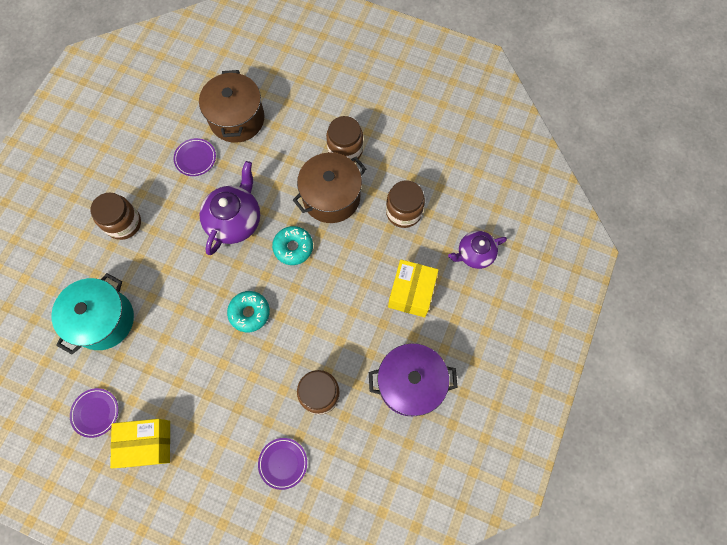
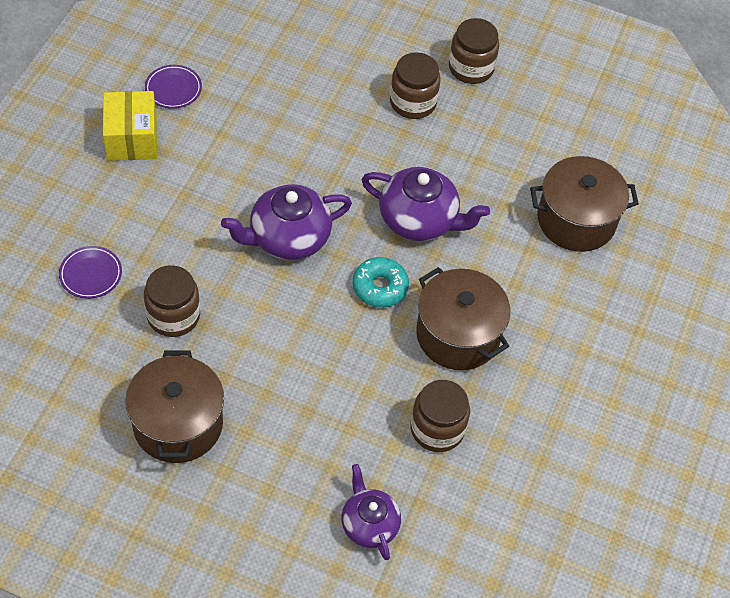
camera: 85 degrees right, 15 degrees down
turquoise pot [51,273,134,355] -> none
purple plate [174,138,216,176] -> none
turquoise donut [227,291,270,332] -> purple teapot [221,184,352,260]
brown jar [326,116,363,162] -> brown jar moved to [449,18,499,84]
purple pot [369,344,458,416] -> brown pot [125,350,224,463]
yellow box [388,259,439,317] -> none

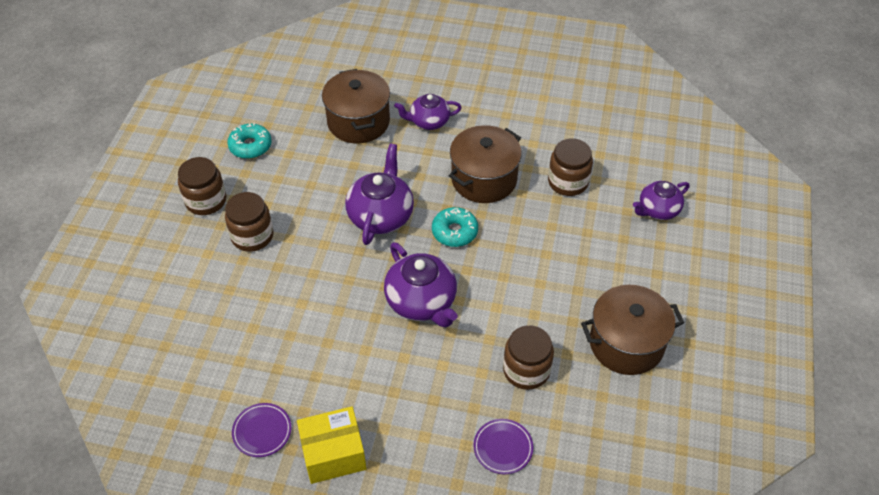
camera: 95 degrees left, 5 degrees down
none -> turquoise donut [227,123,272,159]
none -> purple teapot [394,94,462,130]

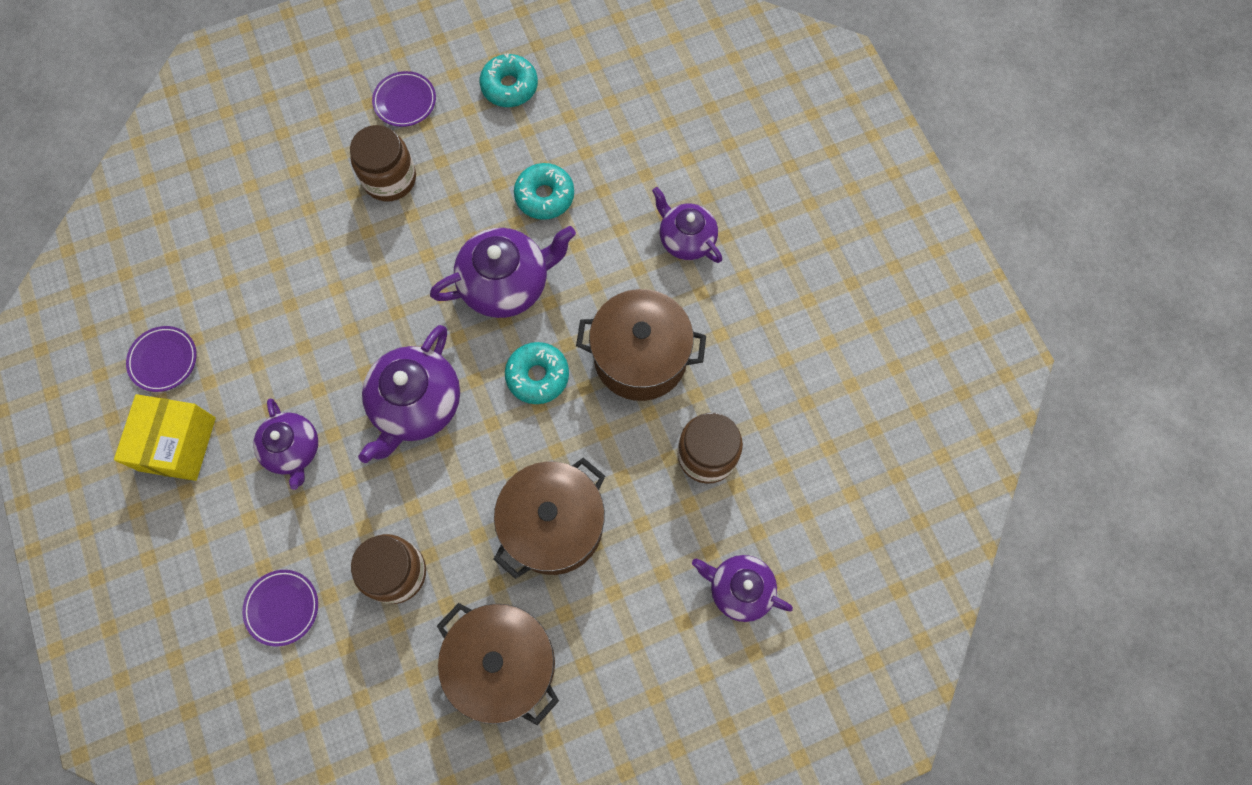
camera: 55 degrees right, 20 degrees up
brown jar [178,157,226,215] -> purple plate [372,71,436,127]
yellow box [297,406,367,484] -> yellow box turned 60 degrees clockwise [114,394,216,481]
brown pot [322,69,390,144] -> brown pot moved to [494,458,605,579]
none -> purple teapot [253,399,318,490]
none -> turquoise donut [514,163,574,220]

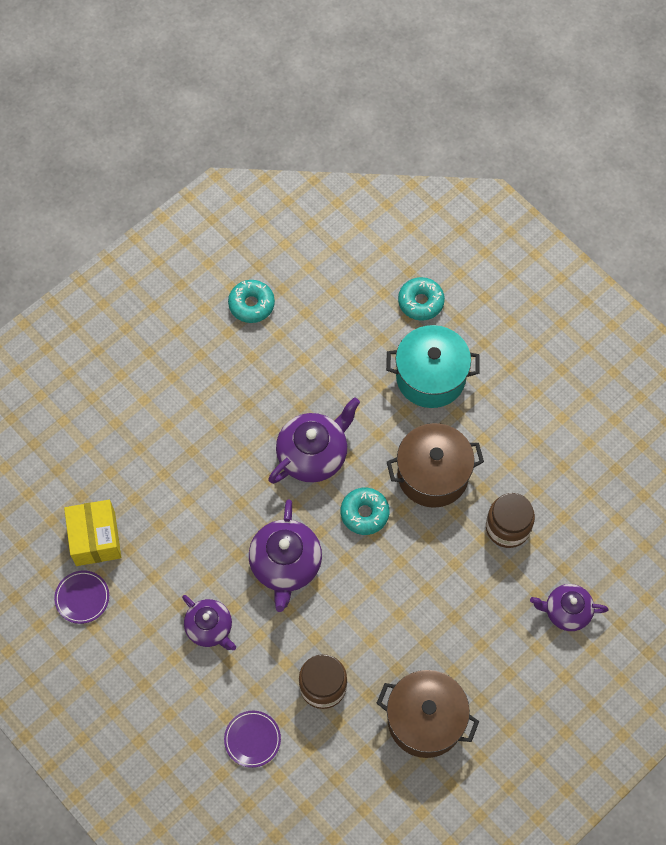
camera: 20 degrees left, 5 degrees down
yellow box [114,394,216,481] -> yellow box moved to [64,500,121,566]
brown jar [350,125,416,201] -> none
purple plate [372,71,436,127] -> none
brown pot [494,458,605,579] -> none
turquoise donut [514,163,574,220] -> turquoise donut moved to [398,277,445,321]
purple teapot [652,187,722,263] -> turquoise pot [386,325,480,408]

